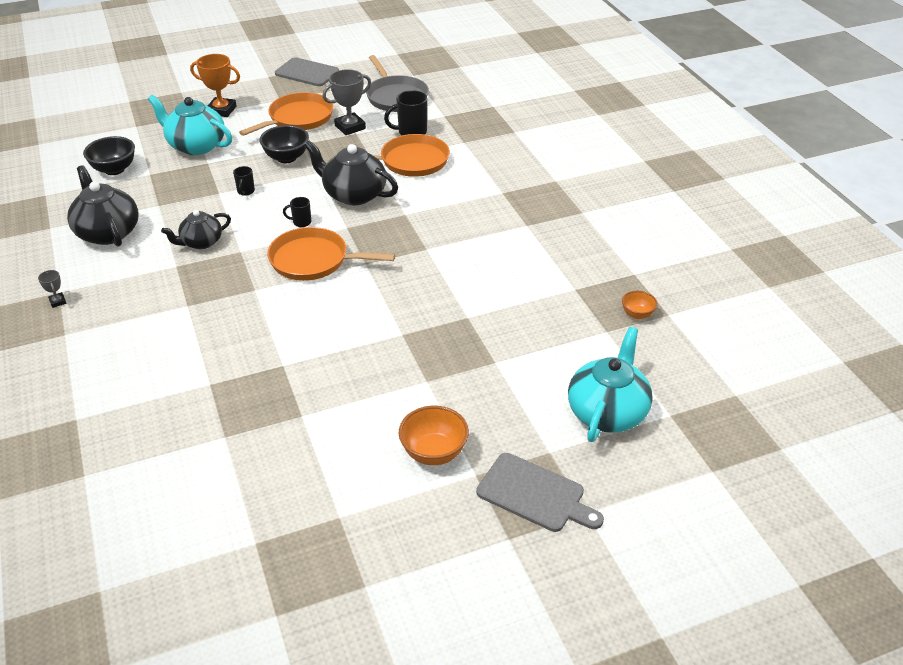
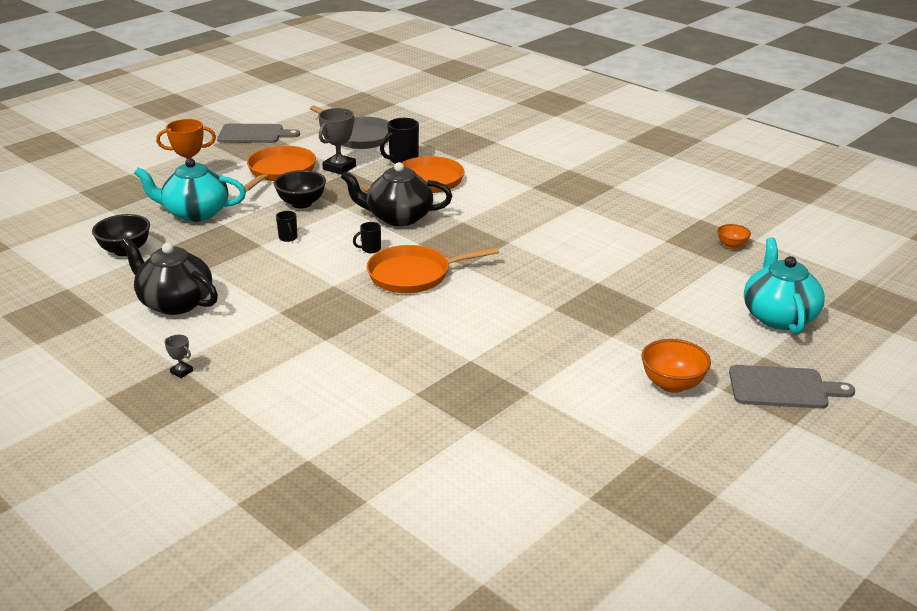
camera: 25 degrees left, 10 degrees down
black teapot [161,210,231,249] -> none

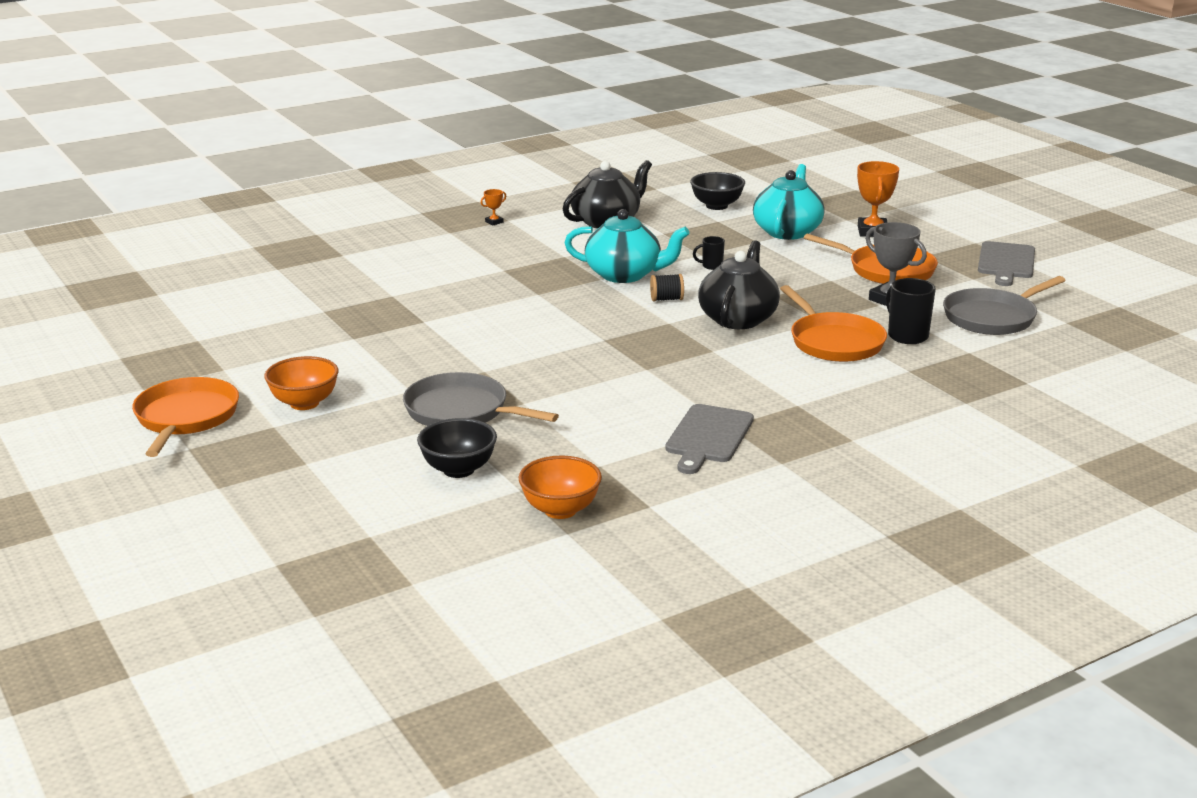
camera: 105 degrees right, 5 degrees down
grey trophy [165,335,193,378] -> orange trophy [481,189,506,225]
black bowl [274,170,326,209] -> black bowl moved to [417,418,497,478]
black mug [353,222,381,253] -> black spool [650,274,684,301]
orange pan [367,245,499,293] -> orange pan moved to [132,377,239,457]
orange bowl [717,224,751,249] -> orange bowl [519,456,602,519], size x1.69
grey cutting board [729,365,855,409] -> grey cutting board moved to [665,404,754,474]
turquoise teapot [744,237,825,334] -> turquoise teapot moved to [564,209,690,283]
none -> grey pan [403,372,559,426]

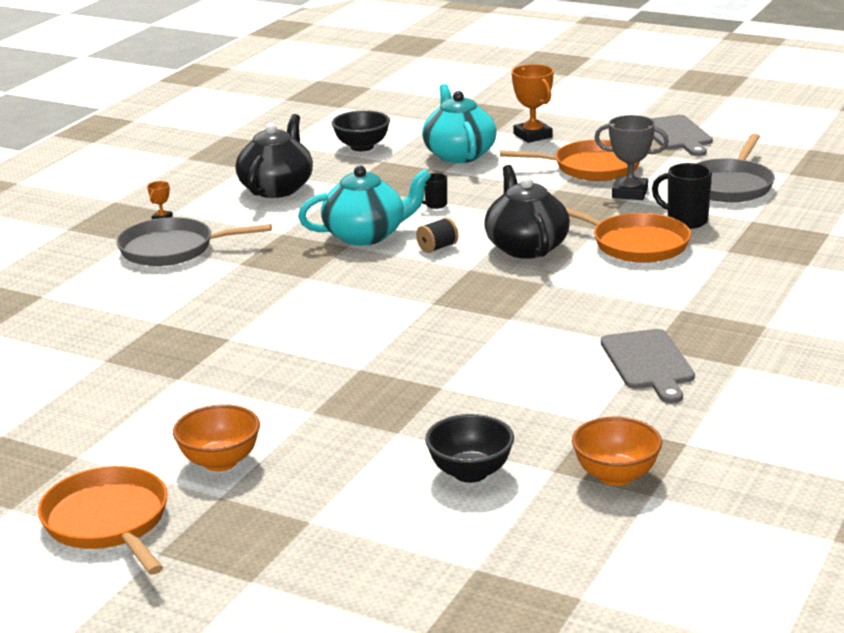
camera: 30 degrees left, 0 degrees up
grey pan [403,372,559,426] -> grey pan moved to [116,217,272,266]

